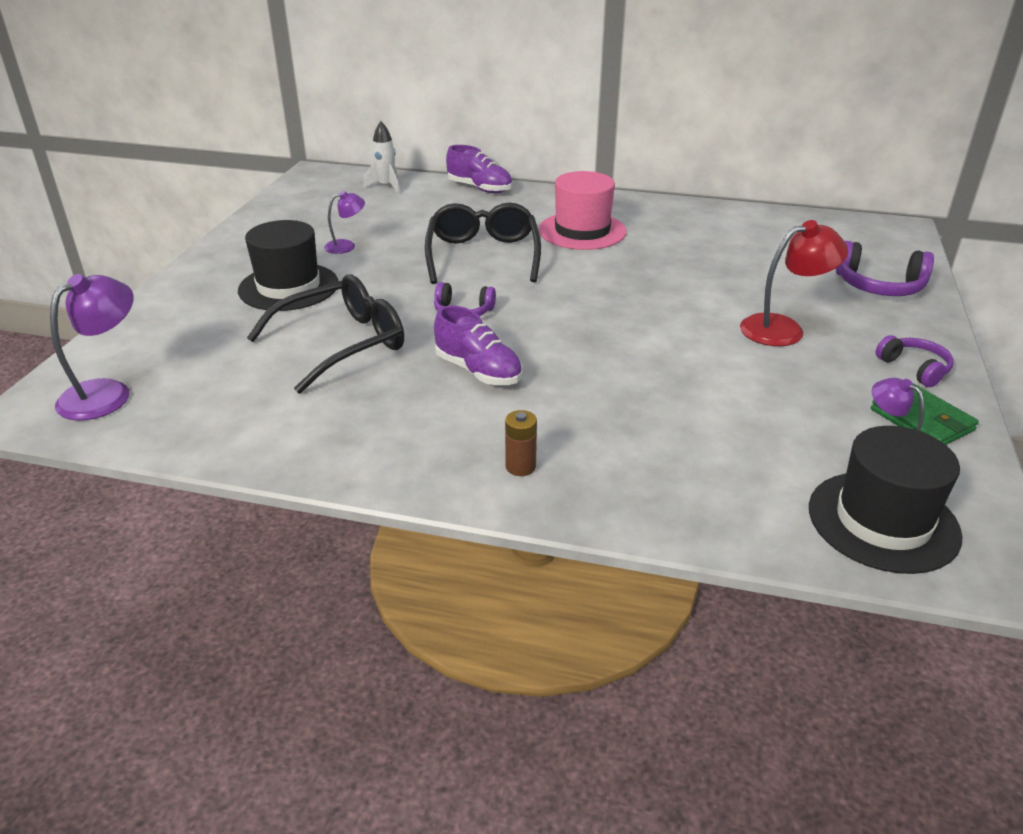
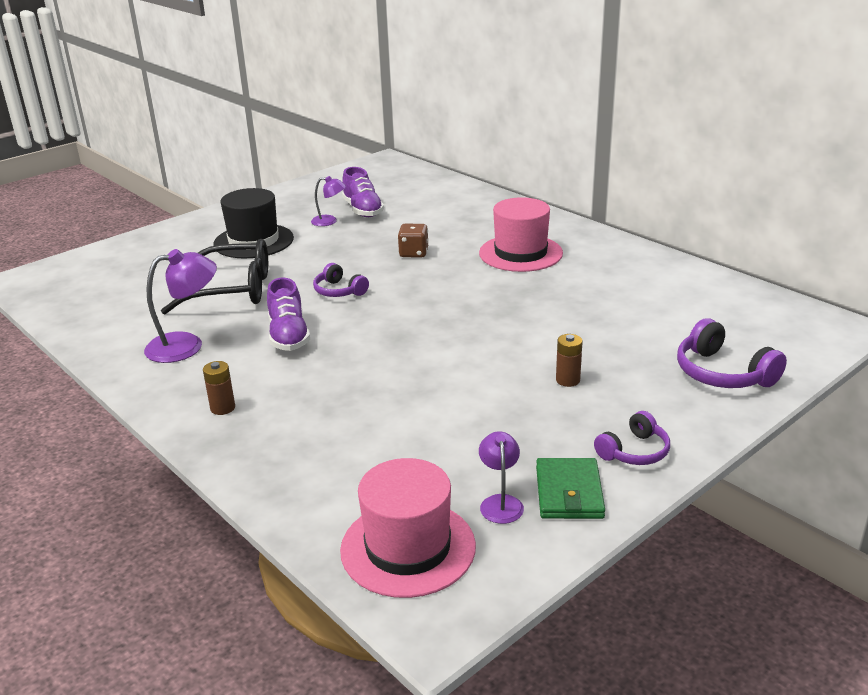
camera: 35 degrees right, 5 degrees down
purple lamp [50,274,134,421] -> purple lamp moved to [144,249,217,363]
white rocket [364,121,400,193] -> none
black glasses [425,203,541,284] -> brown dice [398,224,428,258]
purple shoe [446,145,512,193] -> purple shoe moved to [342,167,384,217]
red lamp [740,220,848,346] -> brown battery [556,334,583,387]
black hat [809,426,963,574] -> pink hat [340,458,476,598]
purple headphones [876,335,954,387] -> purple headphones turned 45 degrees clockwise [594,411,670,465]

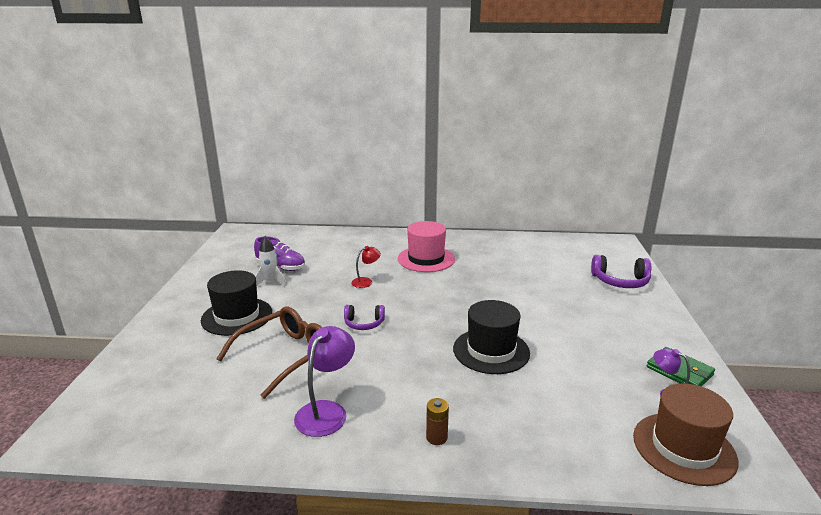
camera: 45 degrees left, 5 degrees down
black glasses [161,239,268,314] -> brown glasses [216,306,322,399]
purple shoe [267,278,310,351] -> none
purple lamp [311,176,346,226] -> white rocket [255,236,287,286]
pink hat [340,458,476,598] -> brown hat [633,383,738,486]
brown dice [398,224,428,258] -> red lamp [351,246,381,288]
brown battery [556,334,583,387] -> none
purple headphones [594,411,670,465] -> none
none -> black hat [453,300,530,374]

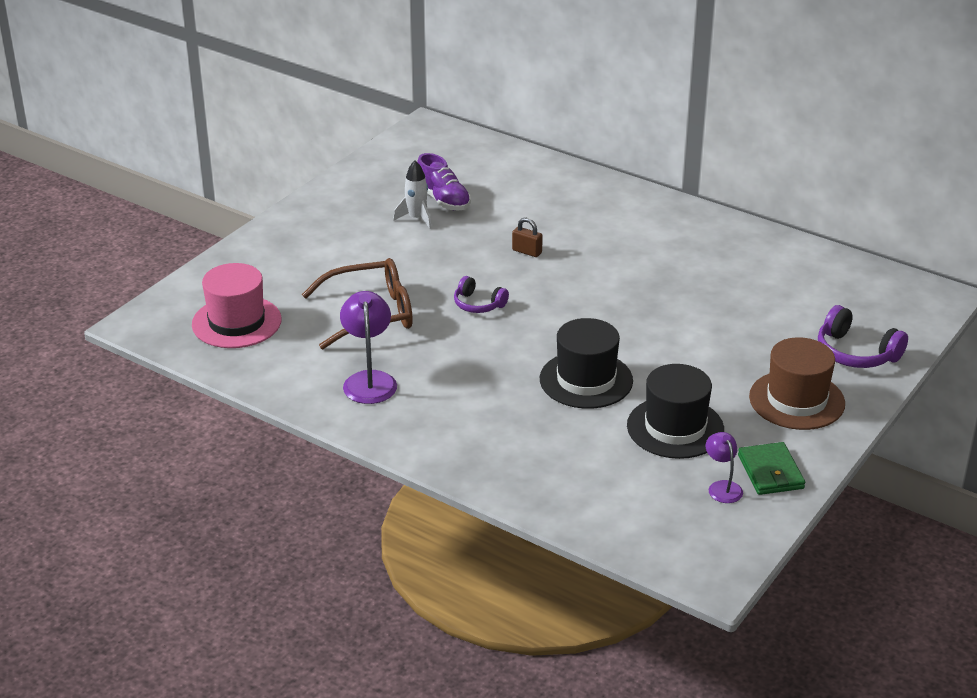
camera: 30 degrees right, 10 degrees up
black hat [201,270,272,336] -> black hat moved to [627,364,724,459]
purple lamp [294,326,355,437] -> purple lamp turned 60 degrees counterclockwise [340,291,397,404]
red lamp [351,246,381,288] -> brown padlock [512,217,543,257]
pink hat [398,221,455,272] -> pink hat moved to [192,263,282,348]
brown battery [426,398,449,445] -> none
brown hat [633,383,738,486] -> brown hat moved to [749,337,845,430]

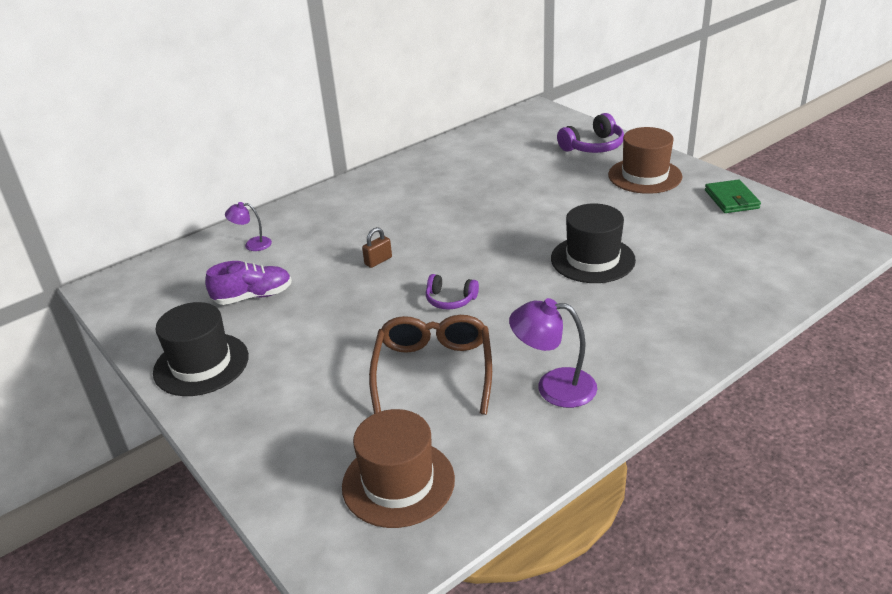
camera: 70 degrees left, 0 degrees up
pink hat [192,263,282,348] -> brown hat [342,409,455,528]
white rocket [393,160,431,229] -> none
purple headphones [454,276,509,313] -> purple headphones turned 60 degrees clockwise [426,274,479,310]
black hat [627,364,724,459] -> black hat moved to [153,302,249,396]
purple lamp [706,432,743,503] -> purple lamp moved to [225,202,272,251]
green wallet [738,442,805,495] -> green wallet turned 75 degrees clockwise [705,179,761,213]

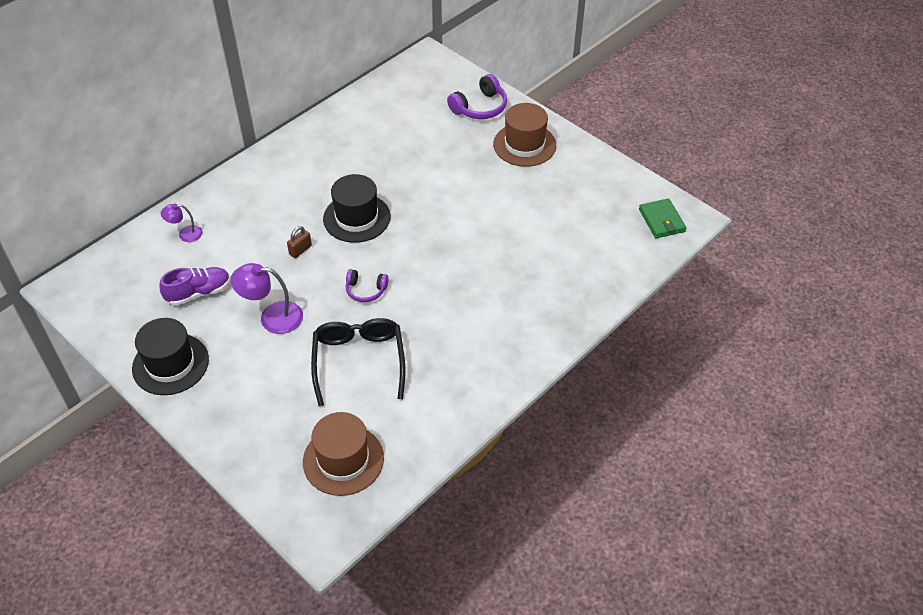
camera: 10 degrees left, 15 degrees up
brown glasses [369,315,492,415] -> black glasses [311,318,405,406]
purple lamp [509,298,597,408] -> purple lamp moved to [231,263,303,334]
black hat [551,204,636,283] -> black hat moved to [323,174,391,243]
green wallet [705,179,761,213] -> green wallet moved to [639,198,686,238]

